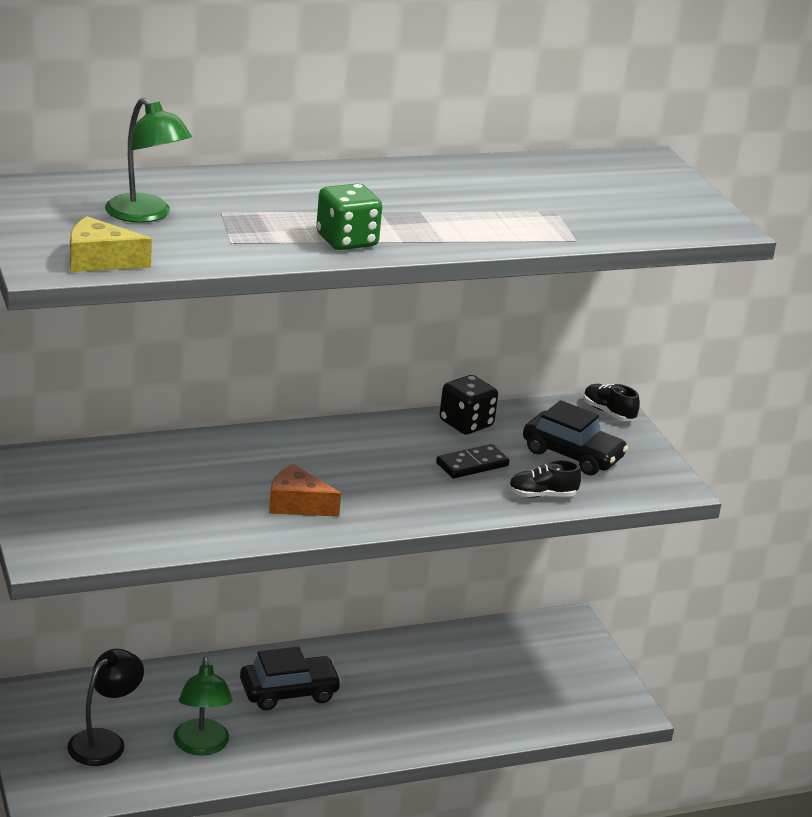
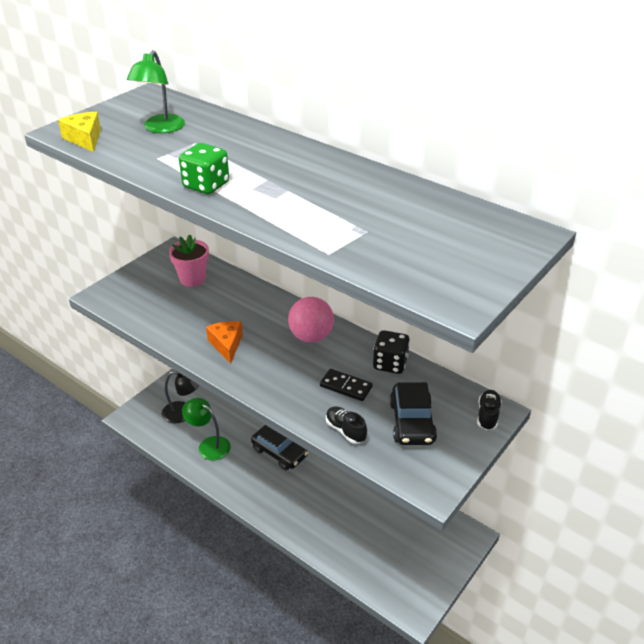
camera: 60 degrees right, 10 degrees up
green lamp [173,657,233,756] -> green lamp turned 75 degrees clockwise [182,398,231,461]
none -> pink flower pot [169,234,209,287]
none -> pink ball [288,297,334,343]

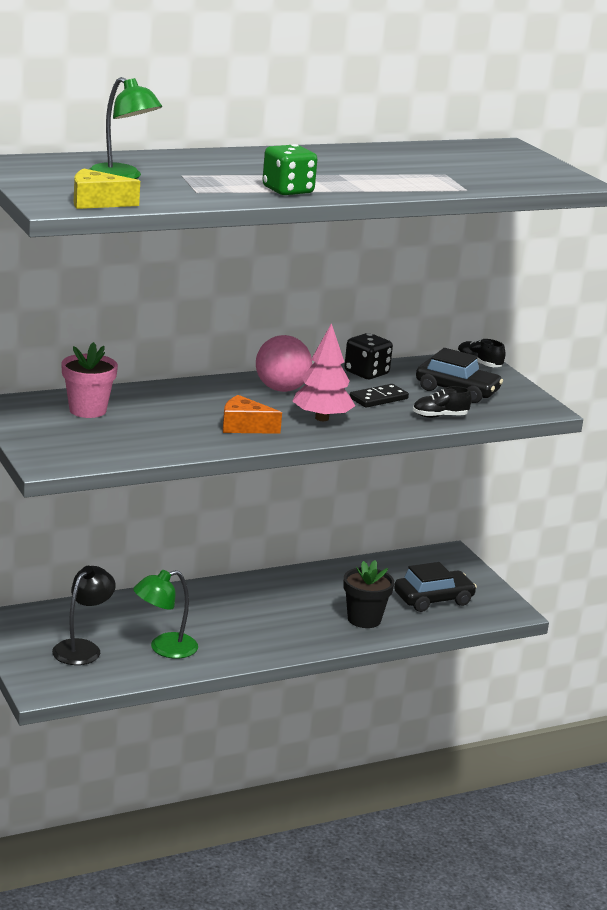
camera: 65 degrees left, 15 degrees down
black car [251,425,309,470] -> black car moved to [394,562,477,612]
none -> pink tree [292,323,355,421]
none -> black flower pot [343,560,394,628]

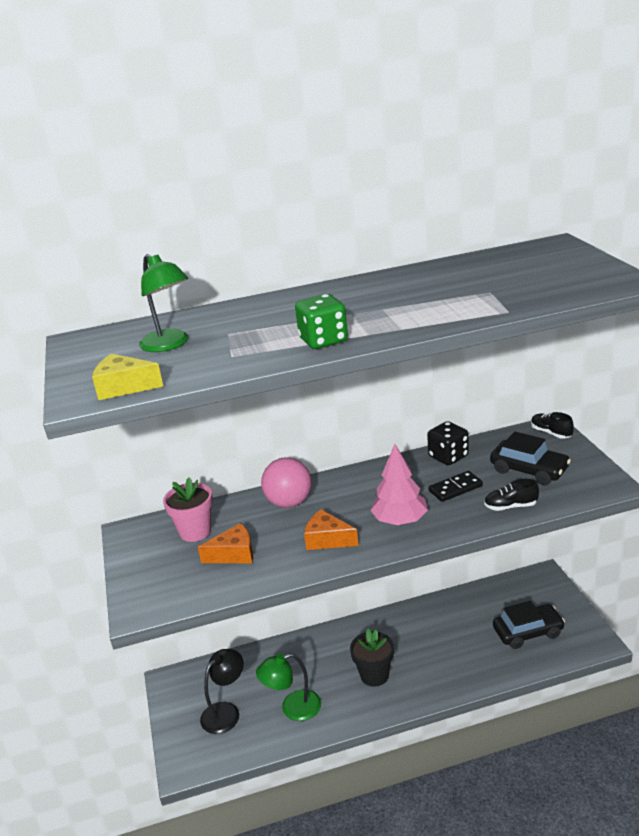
camera: 15 degrees right, 5 degrees up
pink ball [256,335,312,392] -> pink ball moved to [261,457,312,508]
black flower pot [343,560,394,628] -> black flower pot moved to [350,629,394,687]
none -> orange cheese [198,523,253,563]

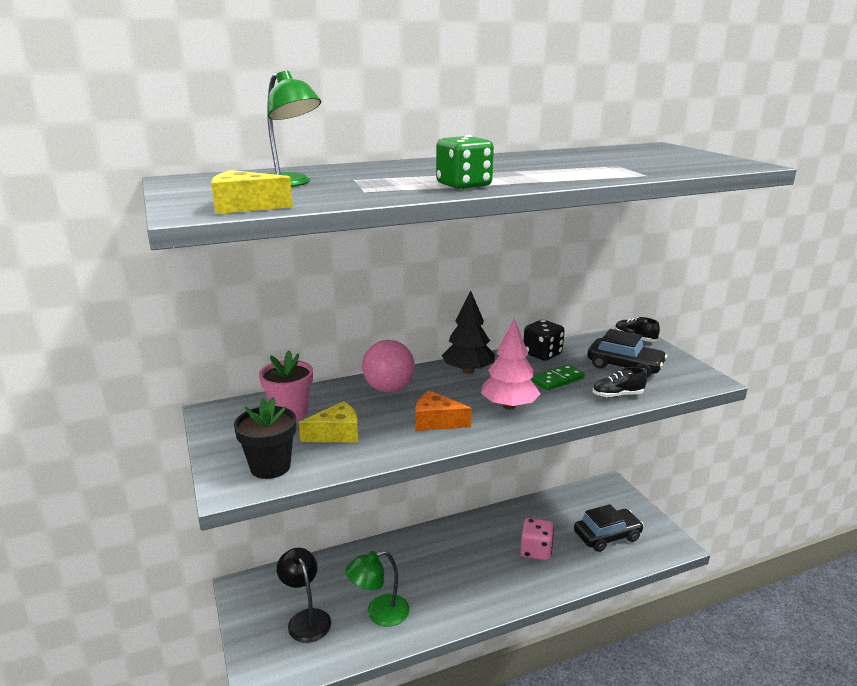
camera: 10 degrees left, 5 degrees down
orange cheese [198,523,253,563] -> yellow cheese [299,401,359,442]
black lamp [200,649,244,734] -> black lamp turned 60 degrees counterclockwise [277,548,331,643]
black flower pot [350,629,394,687] -> black flower pot moved to [234,397,296,479]
black domino [429,471,483,502] -> green domino [531,364,584,391]
none -> black tree [442,290,495,374]
none -> pink dice [520,518,554,561]

